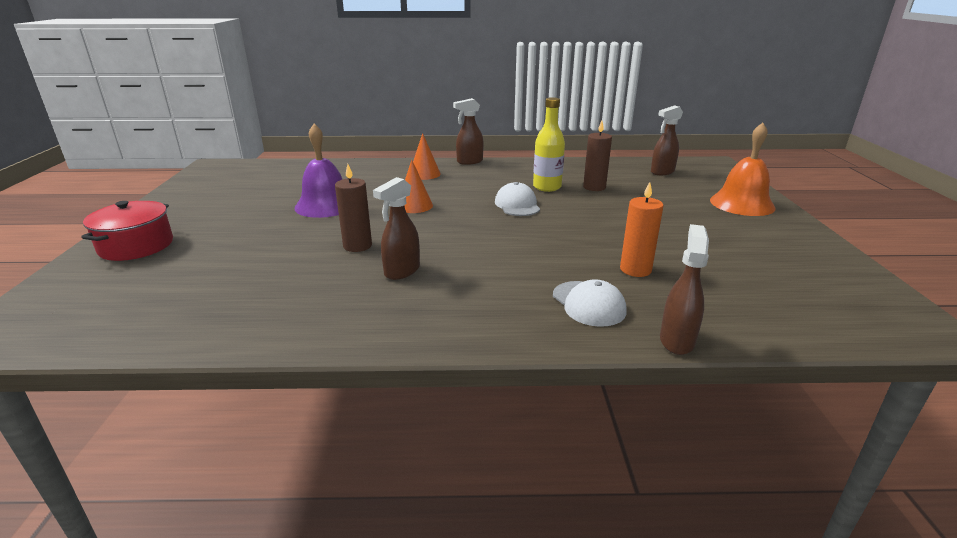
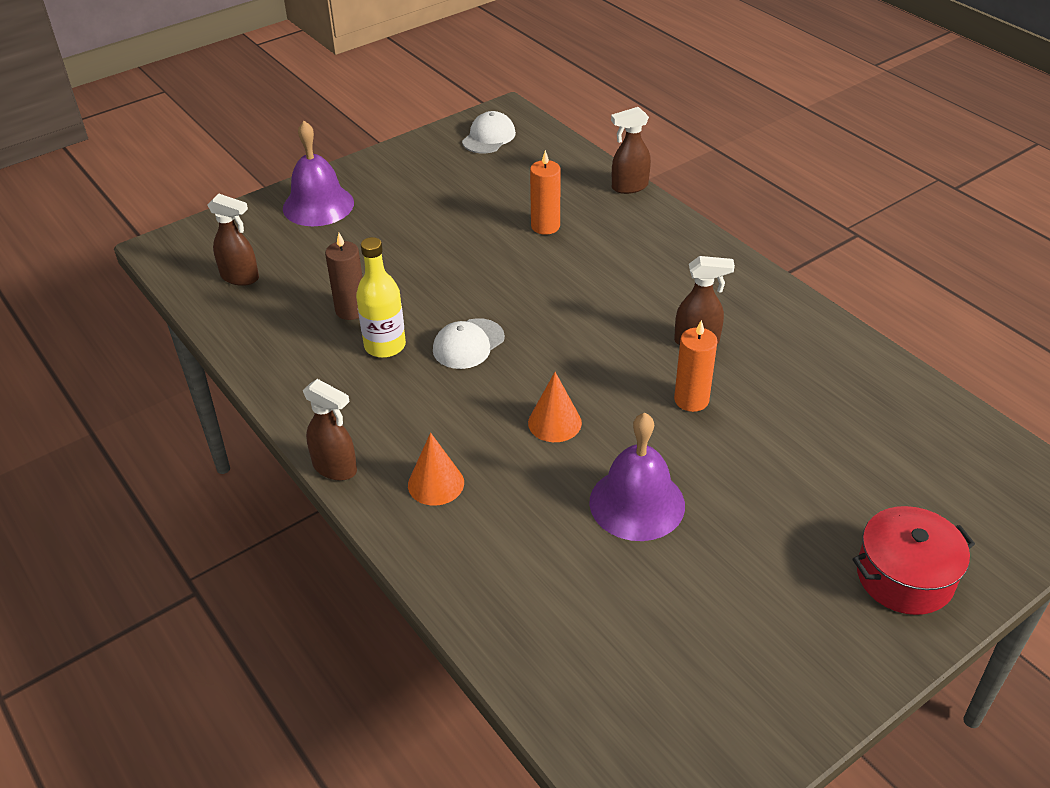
camera: 125 degrees left, 15 degrees up
brown candle [335,164,372,252] -> orange candle [674,320,717,412]
white cap [553,279,627,327] -> white cap moved to [462,111,516,154]
orange bell [710,123,776,216] -> purple bell [283,121,354,226]

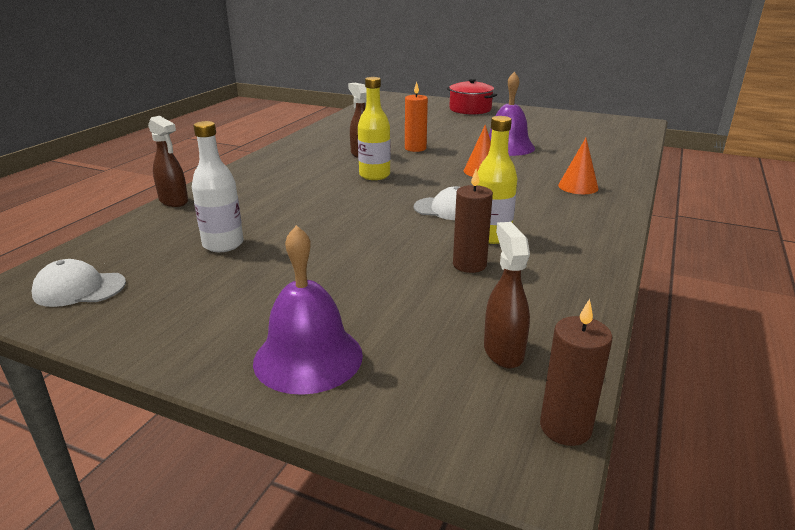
camera: 120 degrees left, 15 degrees down
brown spray bottle [303,379,357,481] -> none
orange candle [530,150,561,235] -> none
none -> white bottle [192,121,243,252]
none -> yellow bottle [358,77,391,180]
none -> brown candle [540,299,613,446]

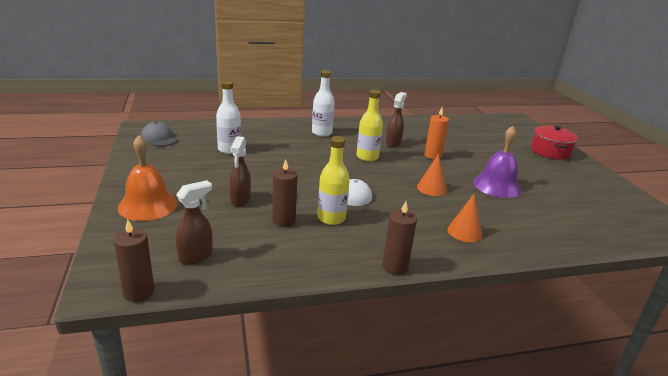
camera: 50 degrees right, 0 degrees up
white cap [31,259,126,307] -> grey cap [141,122,178,146]
brown spray bottle [148,116,188,207] -> brown spray bottle moved to [229,136,251,207]
purple bell [253,225,363,395] -> orange bell [118,135,178,221]
none -> white bottle [312,70,335,136]
none -> brown candle [382,201,417,275]

